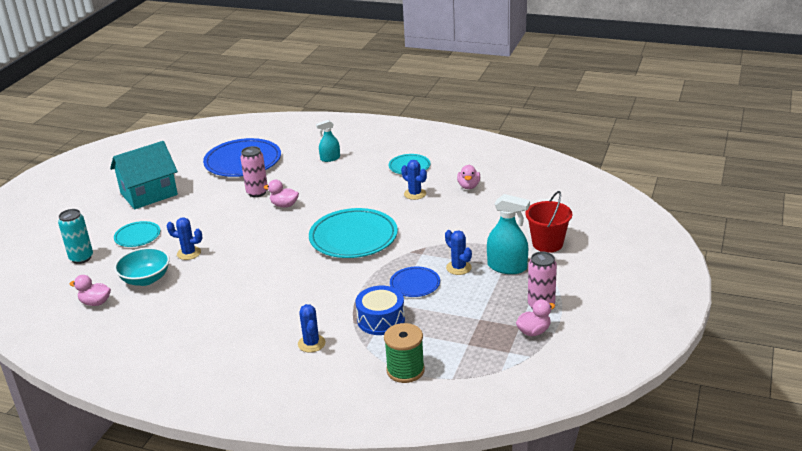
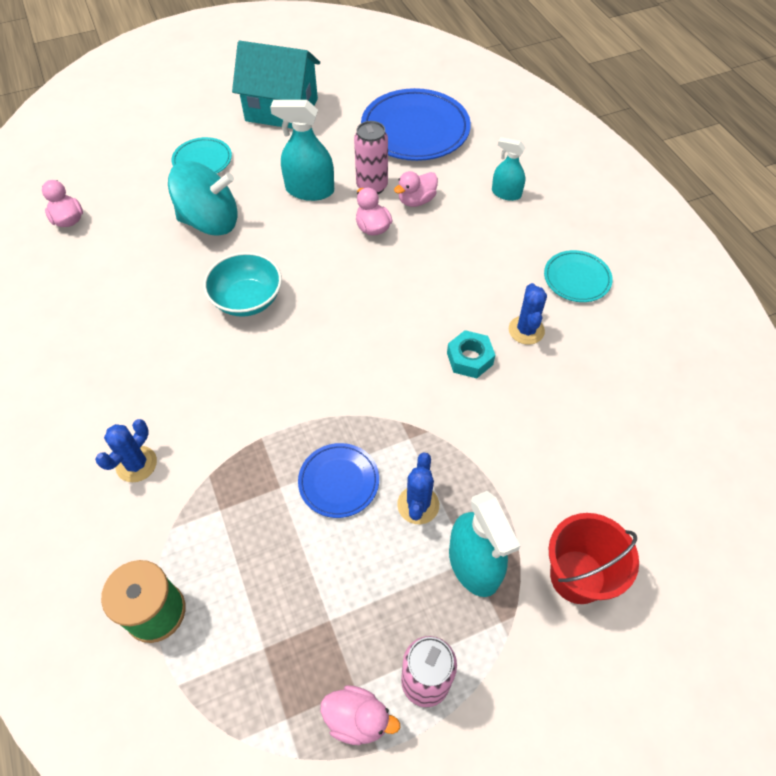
camera: 45 degrees right, 25 degrees up
turquoise can [58,209,93,264] -> none
turquoise bowl [114,247,170,286] -> turquoise bowl moved to [203,252,282,317]
blue cactus [167,217,202,260] -> turquoise spinning top [168,161,238,236]
turquoise plate [309,208,398,258] -> none
blue drum [355,286,405,335] -> none
pink duck [457,165,480,189] -> pink duck moved to [394,171,438,207]
none -> turquoise spray bottle [270,100,334,201]
none -> turquoise nut [447,330,495,378]

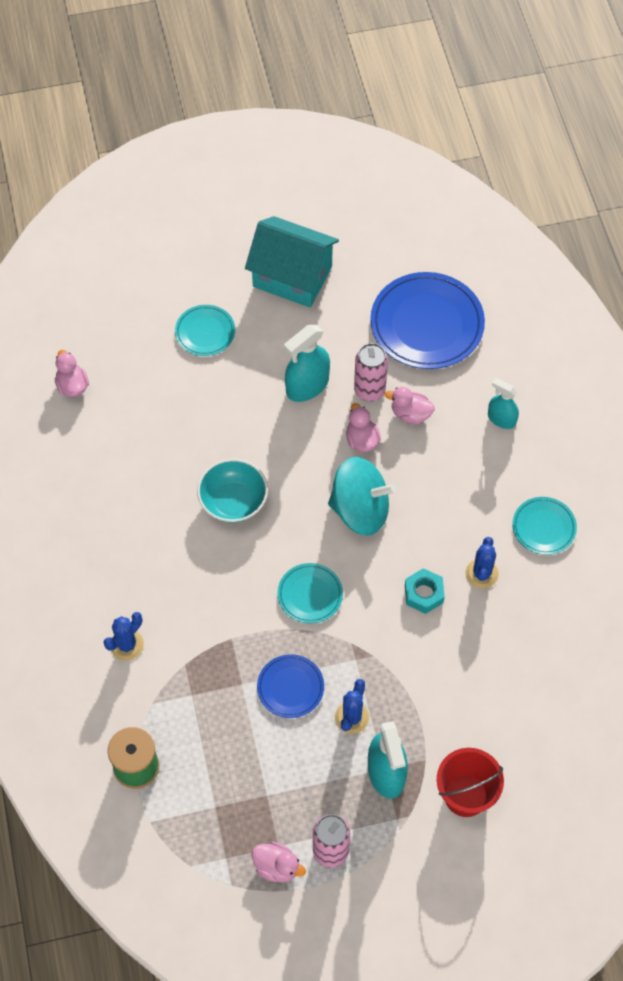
camera: 10 degrees right, 5 degrees up
turquoise spinning top [168,161,238,236] -> turquoise spinning top moved to [328,457,396,536]
turquoise spray bottle [270,100,334,201] -> turquoise spray bottle turned 60 degrees counterclockwise [284,325,330,402]
pink duck [394,171,438,207] -> pink duck turned 45 degrees clockwise [385,387,435,424]
none -> turquoise plate [278,563,343,624]

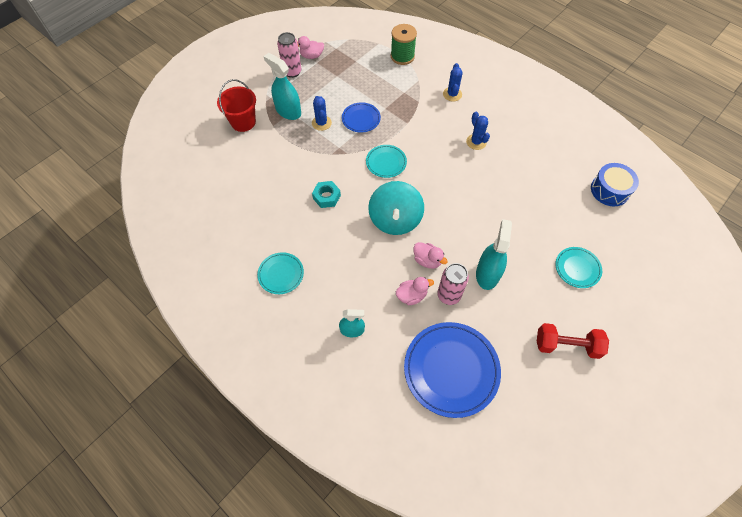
camera: 145 degrees right, 0 degrees up
pink duck [55,350,89,397] -> blue drum [591,163,639,206]
turquoise bowl [197,459,268,523] -> none
turquoise house [245,216,339,308] -> red dumbbell [537,323,609,359]
turquoise spinning top [328,457,396,536] -> turquoise spinning top turned 60 degrees counterclockwise [368,181,424,235]
blue cactus [466,537,499,589] -> blue cactus moved to [466,112,490,150]

